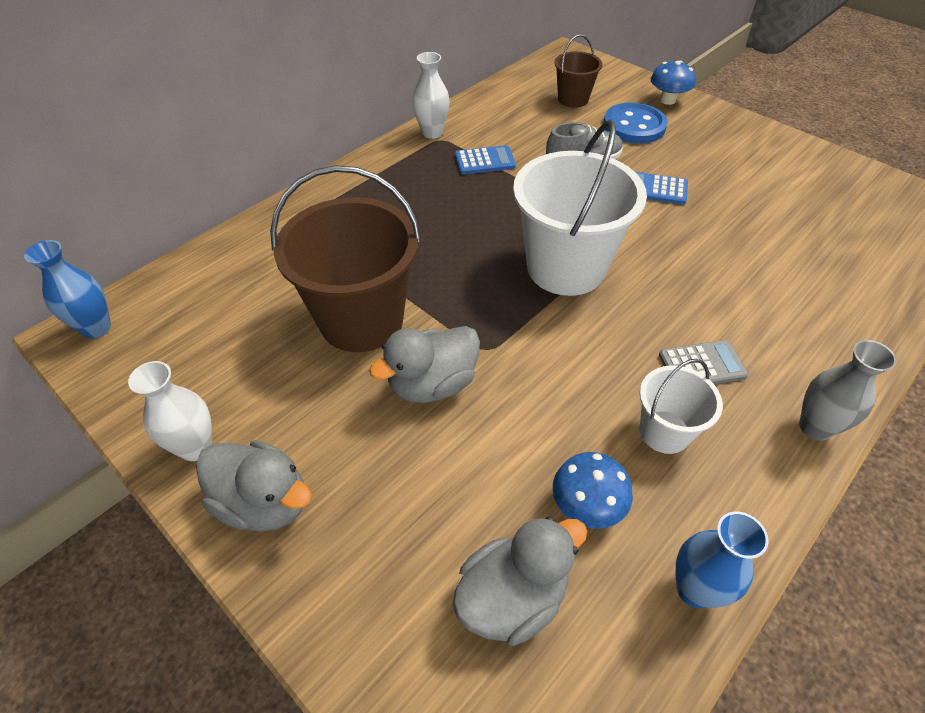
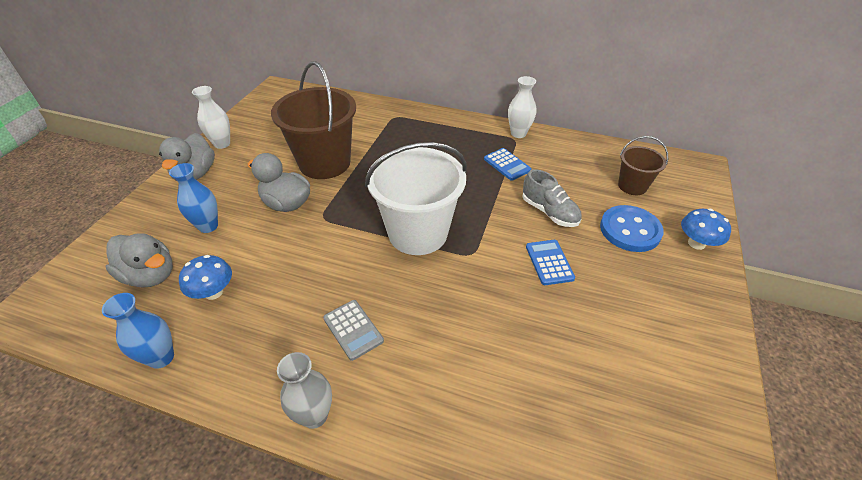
camera: 65 degrees right, 5 degrees down
blue vase [24,240,111,338] -> blue vase moved to [169,163,218,233]
white bucket [640,359,723,454] -> none

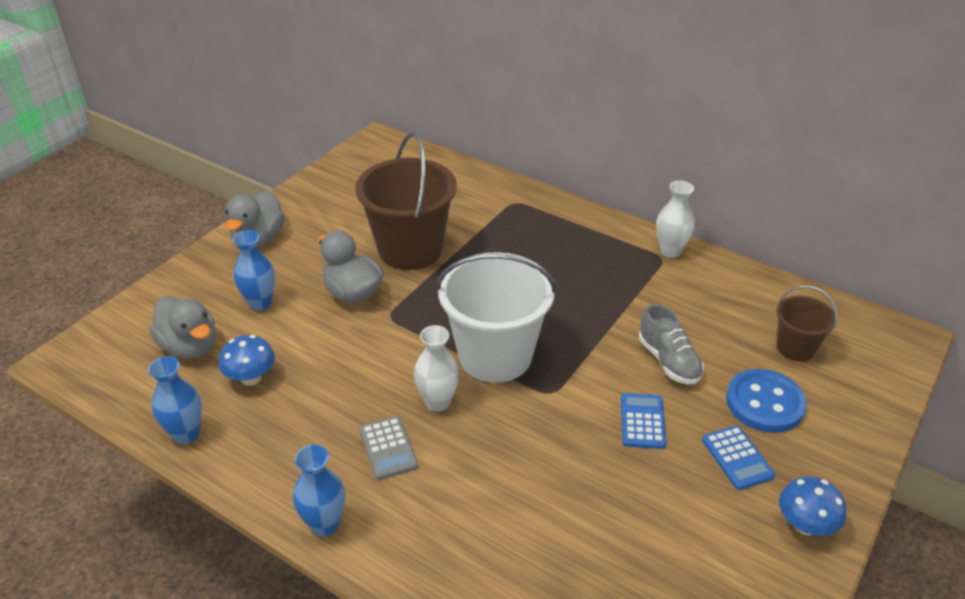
camera: 15 degrees right, 5 degrees down
white vase [192,86,230,149] -> white vase moved to [414,325,459,412]
grey vase [277,352,332,429] -> blue vase [293,445,345,536]
blue calculator [484,148,531,181] -> blue calculator moved to [702,425,775,490]
blue mushroom [681,209,731,250] -> blue mushroom moved to [779,477,846,536]

